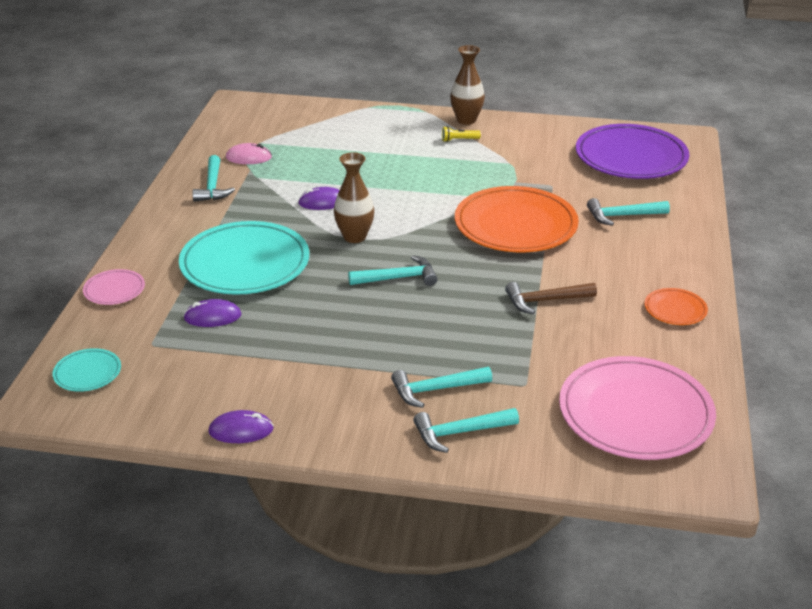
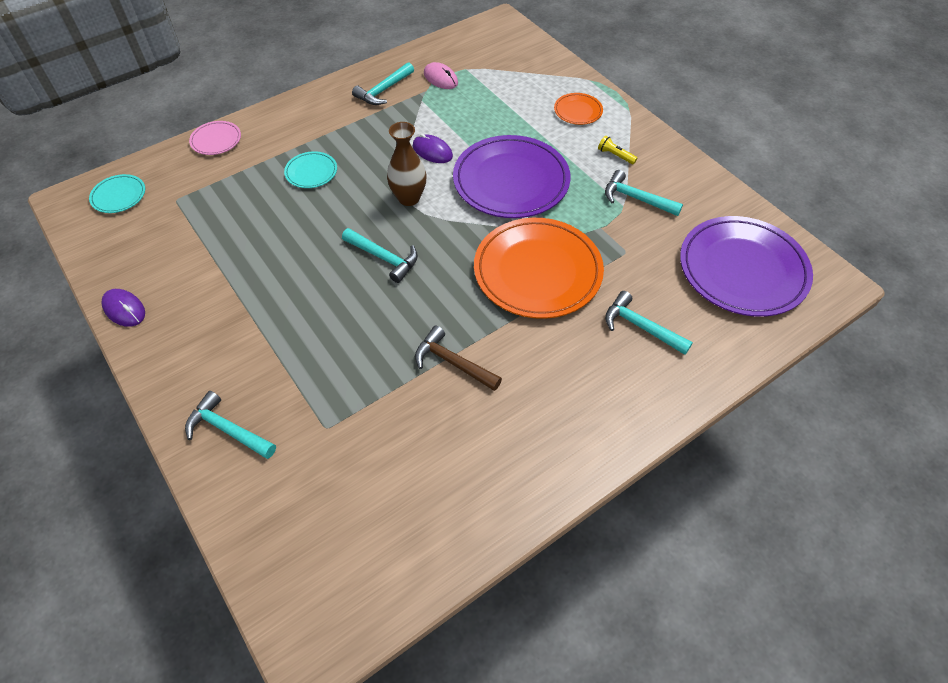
camera: 45 degrees right, 20 degrees up
turquoise plate [179,221,309,295] -> turquoise plate [284,151,337,188], size x0.45
purple mouse [183,299,242,327] -> none
turquoise hammer [391,367,492,408] -> turquoise hammer moved to [605,170,683,216]
brown vase [450,45,485,125] -> none
pink plate [559,356,716,460] -> none
orange plate [645,288,708,325] -> orange plate moved to [554,93,603,125]
none -> purple plate [453,135,571,218]

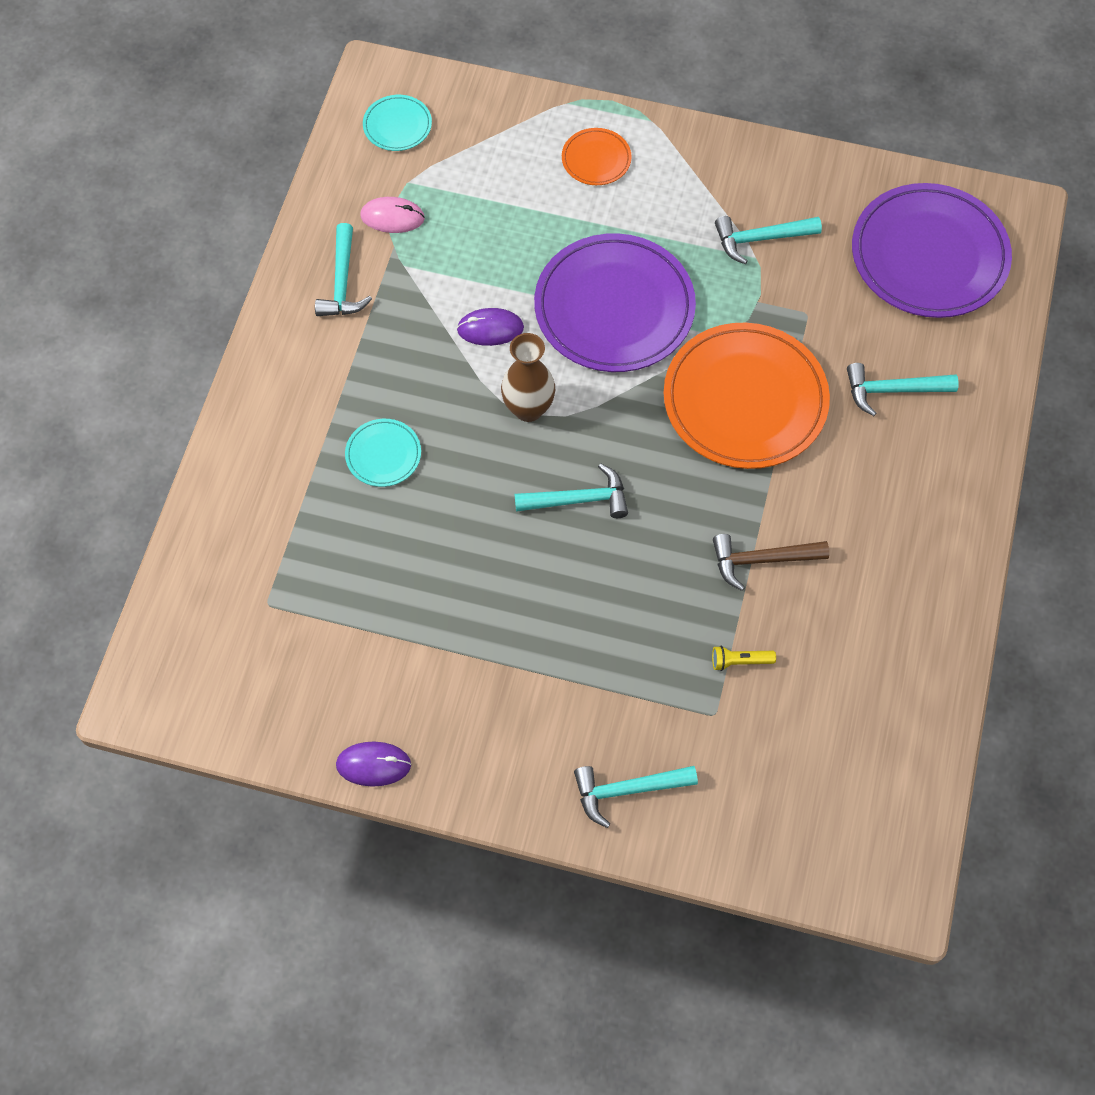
camera: 40 degrees left, 10 degrees up
turquoise plate [89,174,145,213] -> turquoise plate moved to [363,95,432,151]
pink plate [189,121,241,155] -> none
yellow flashlight [598,135,637,164] -> yellow flashlight moved to [712,646,776,671]

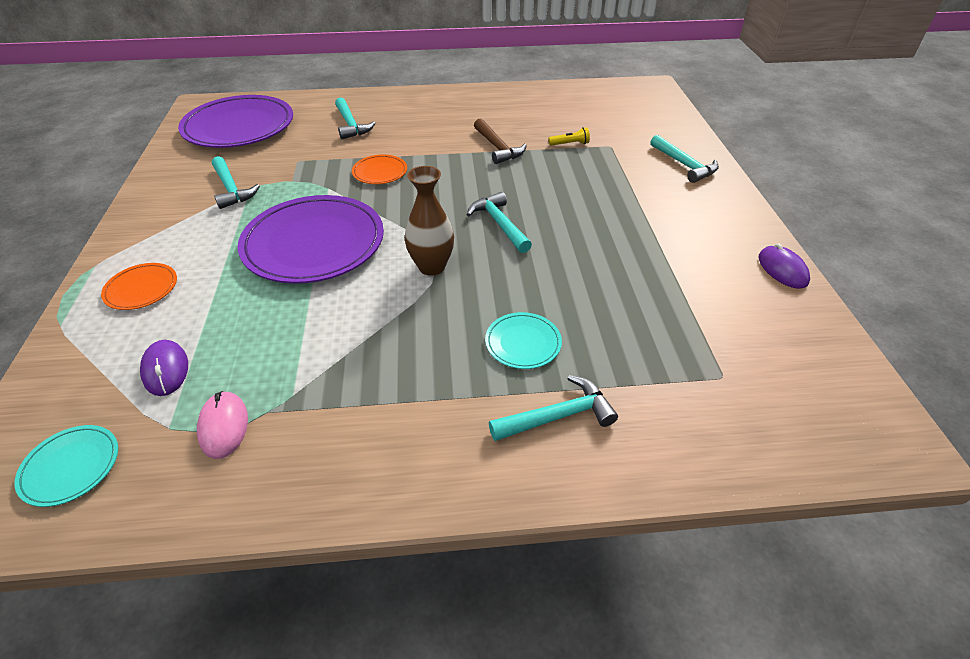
camera: 110 degrees left, 20 degrees down
turquoise hammer [315,223,372,316] -> turquoise hammer moved to [489,375,618,441]
purple mouse [457,308,524,346] -> purple mouse moved to [140,340,188,396]
orange plate [664,323,830,469] -> orange plate [352,155,407,184], size x0.45
yellow flashlight [712,646,776,671] -> yellow flashlight turned 75 degrees counterclockwise [548,127,590,146]

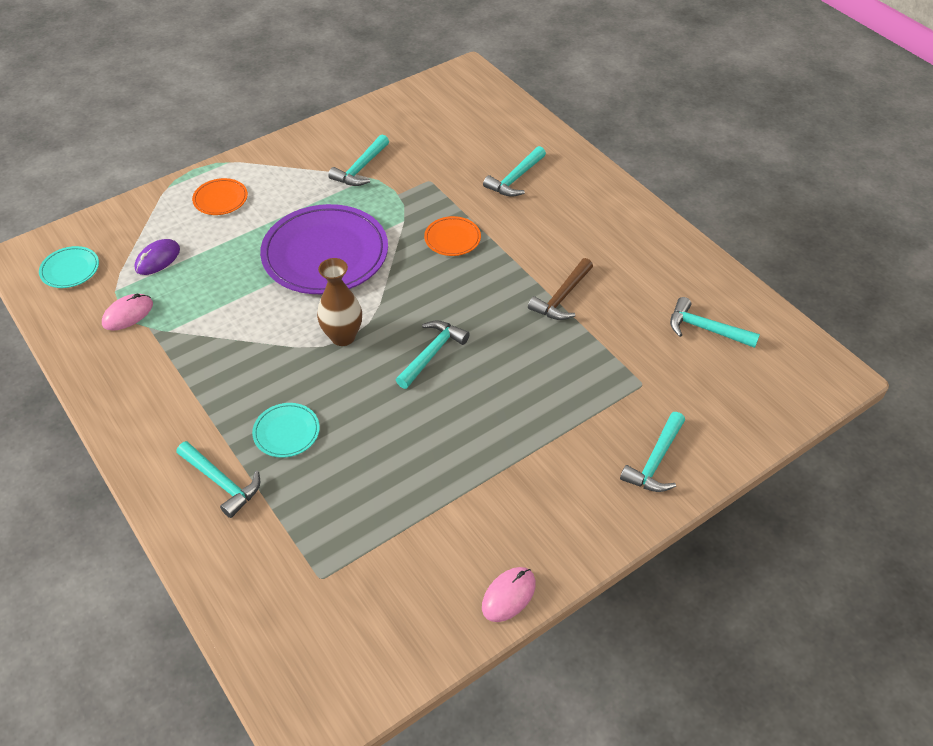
camera: 60 degrees right, 5 degrees up
purple plate [178,95,293,148] -> none
yellow flashlight [548,127,590,146] -> none
purple mouse [759,243,810,289] -> pink mouse [482,567,536,622]
none -> turquoise hammer [670,297,760,348]

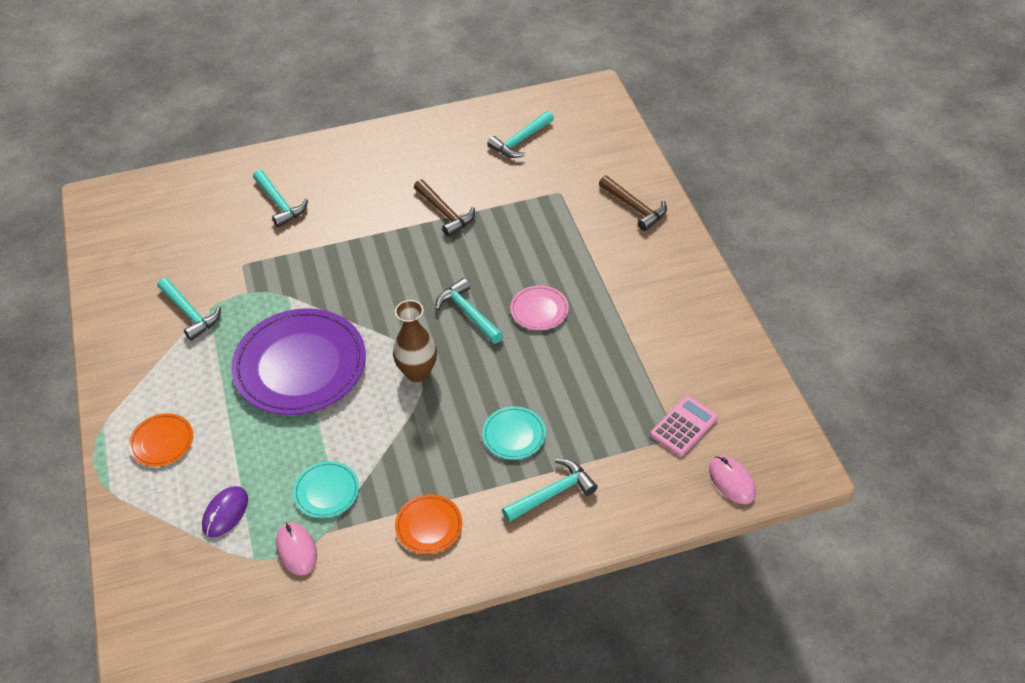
camera: 70 degrees left, 0 degrees up
turquoise plate [39,246,99,288] -> turquoise plate moved to [293,461,359,518]
purple mouse [134,239,180,275] -> purple mouse turned 60 degrees clockwise [202,486,248,538]
orange plate [424,216,481,256] -> orange plate moved to [395,494,462,554]
pink mouse [482,567,536,622] -> pink mouse moved to [709,456,756,504]
turquoise hammer [620,412,685,492] -> brown hammer [599,176,667,231]
none -> pink plate [510,285,569,330]
none -> pink calculator [650,396,718,457]

